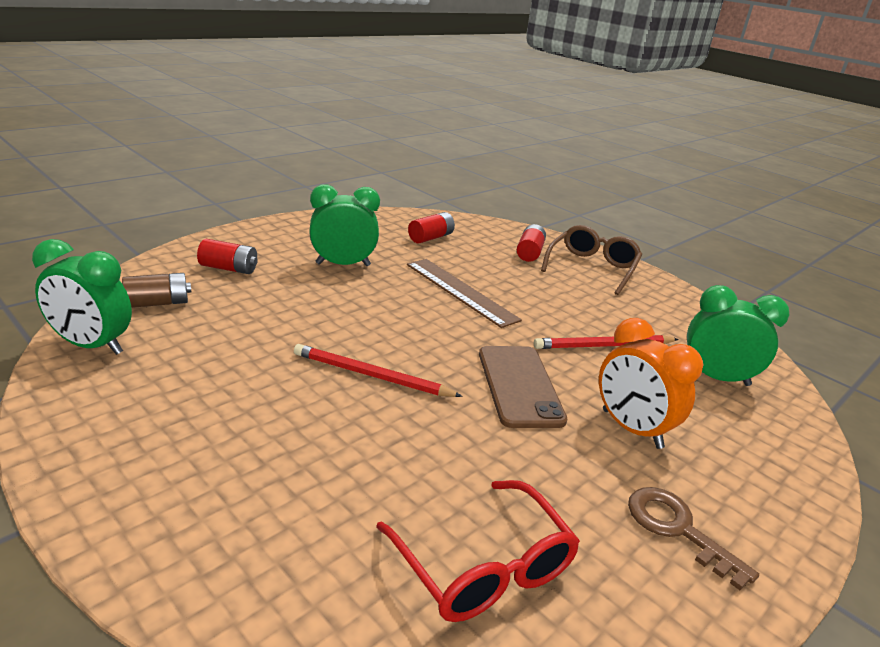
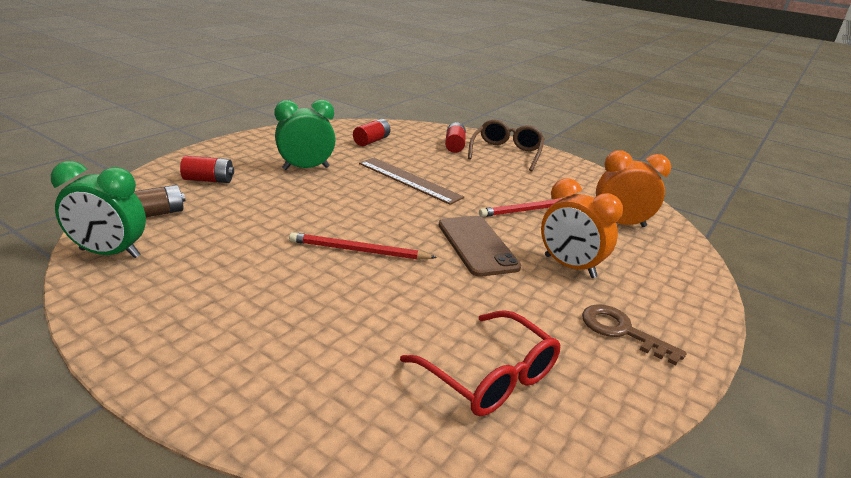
camera: 10 degrees left, 0 degrees up
green clock [687,285,790,386] -> orange clock [596,150,671,227]

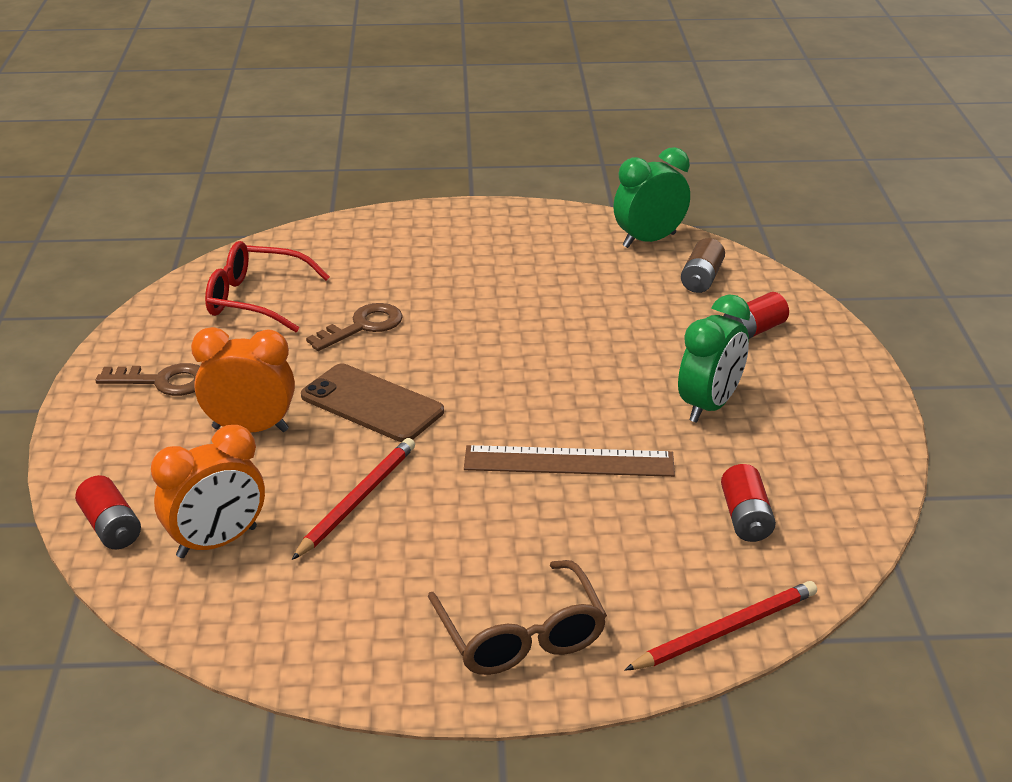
camera: 145 degrees right, 5 degrees up
red pencil [289,232,437,260] -> red pencil moved to [625,581,817,670]
red battery [445,122,466,153] -> red battery moved to [75,475,141,549]
none -> brown key [306,303,403,351]

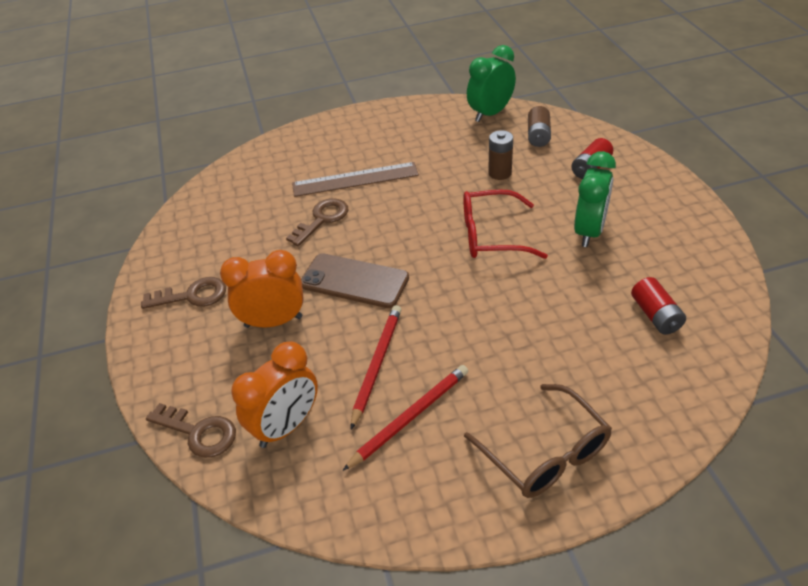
camera: 10 degrees left, 10 degrees up
red battery [75,475,141,549] -> brown key [146,403,236,458]
red glasses [205,241,330,332] -> red glasses moved to [463,189,548,259]
brown ruler [464,445,675,477] -> brown ruler moved to [292,162,419,197]
red pencil [625,581,817,670] -> red pencil moved to [342,365,468,471]
none -> brown battery [488,130,513,180]

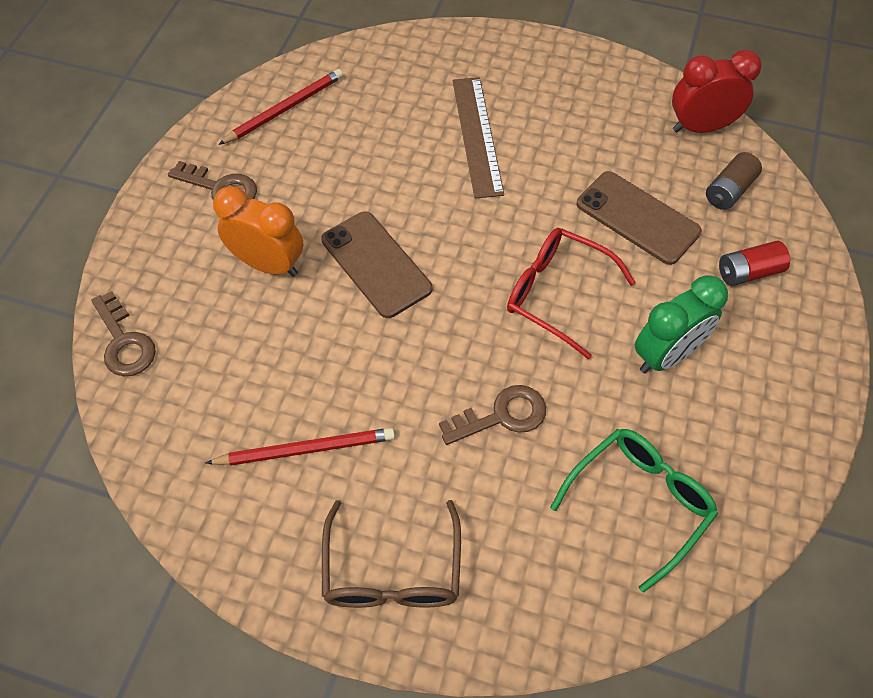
camera: 30 degrees right, 15 degrees up
orange clock [231,341,318,448] -> none
brown key [286,198,349,246] -> brown key moved to [439,385,546,445]
brown ruler [292,162,419,197] -> brown ruler turned 60 degrees clockwise [453,77,504,199]
red pencil [351,305,401,429] -> red pencil moved to [218,69,343,145]
green clock [467,45,516,122] -> red clock [672,50,762,133]
brown battery [488,130,513,180] -> brown phone [577,171,702,265]
red battery [631,277,686,335] -> green glasses [550,429,718,593]

